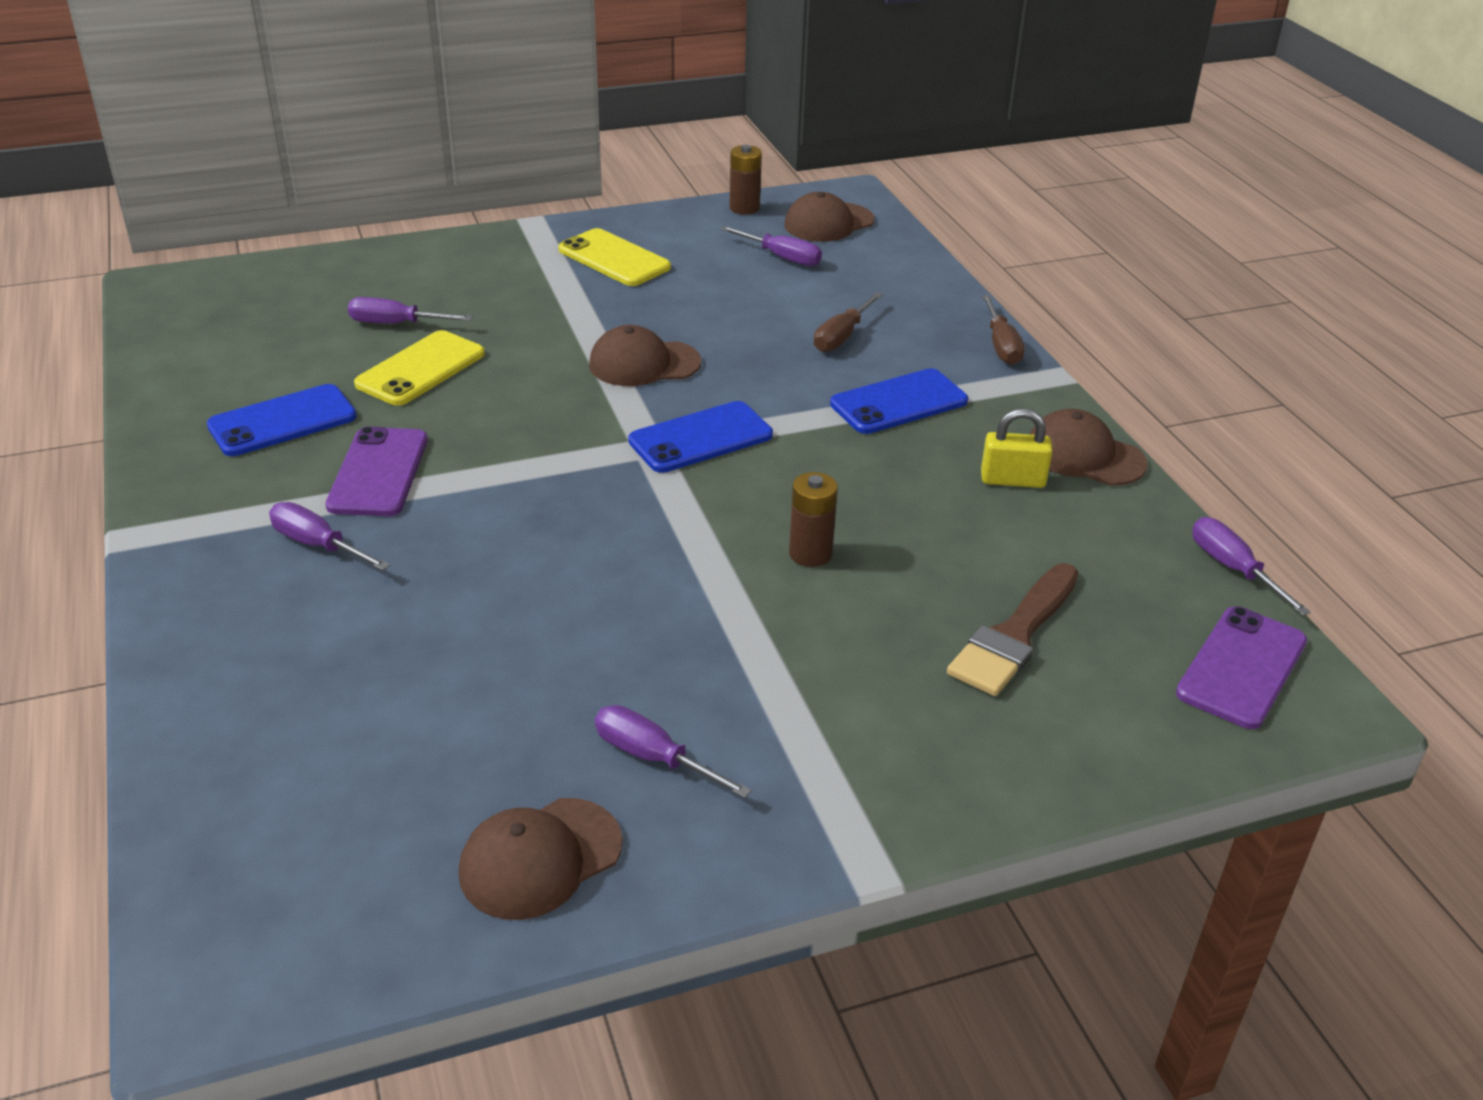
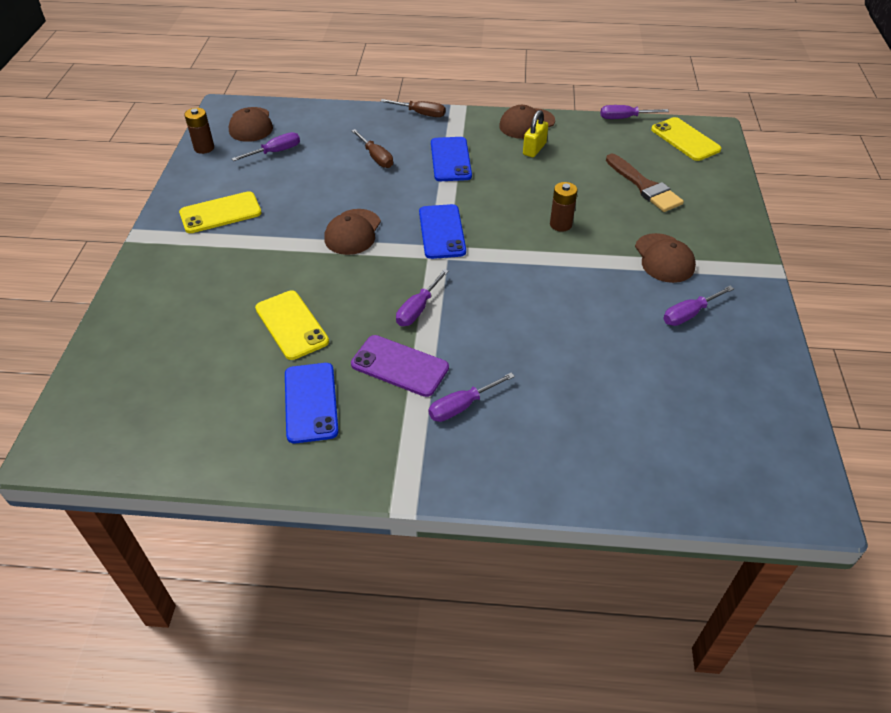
camera: 65 degrees left, 10 degrees up
purple screwdriver [348,297,473,324] -> purple screwdriver moved to [396,269,449,326]
brown cap [458,798,623,920] -> brown cap moved to [635,233,696,283]
purple phone [1176,606,1307,729] -> yellow phone [651,117,721,161]

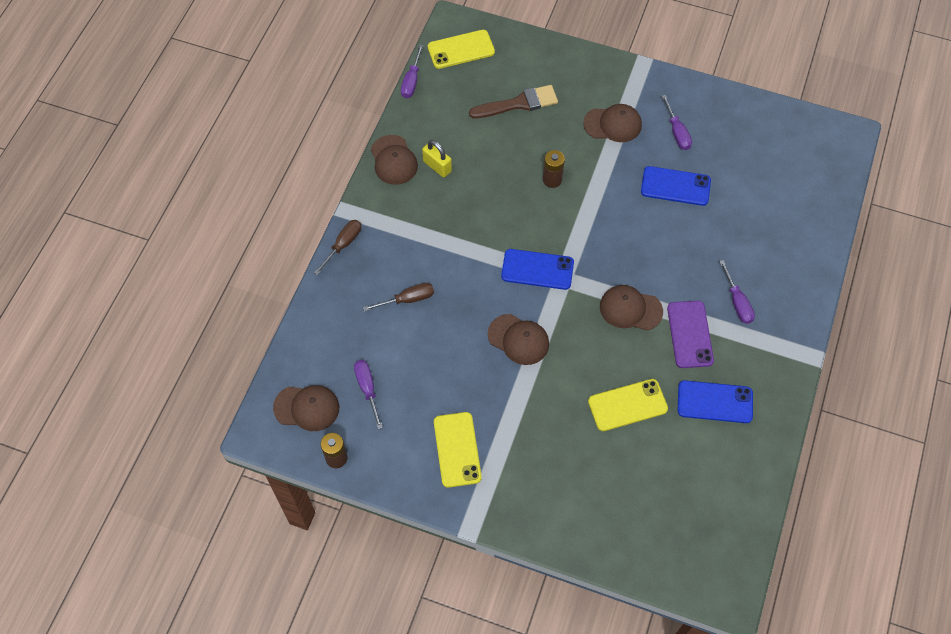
camera: 75 degrees left, 15 degrees up
purple phone [351,335,449,397] -> purple phone turned 45 degrees counterclockwise [667,301,714,368]
purple screwdriver [396,269,449,326] -> brown cap [600,285,663,331]
blue phone [431,137,472,181] -> blue phone moved to [641,166,711,206]

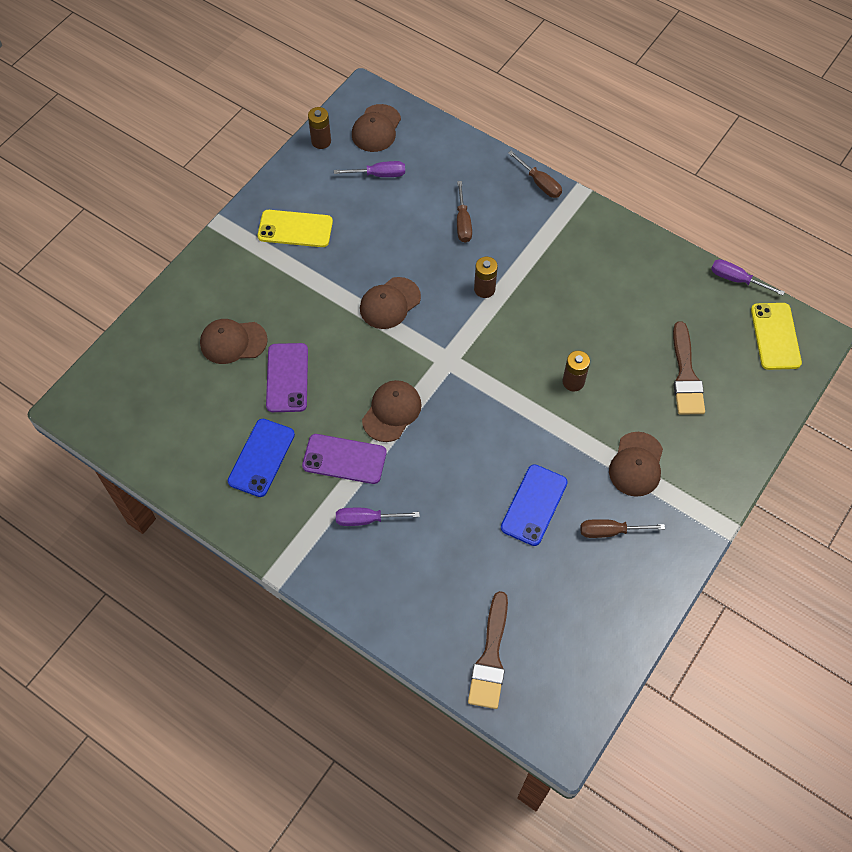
camera: 105 degrees right, 0 degrees up
brown cap [371,135,418,185] -> brown cap moved to [200,319,268,364]
yellow padlock [422,140,452,177] -> none
blue phone [501,249,574,290] -> none
yellow phone [588,379,668,431] -> purple phone [266,343,308,412]
purple screwdriver [661,95,692,150] -> brown screwdriver [580,519,665,538]
none -> brown brush [468,591,508,709]
none -> brown battery [474,257,498,298]

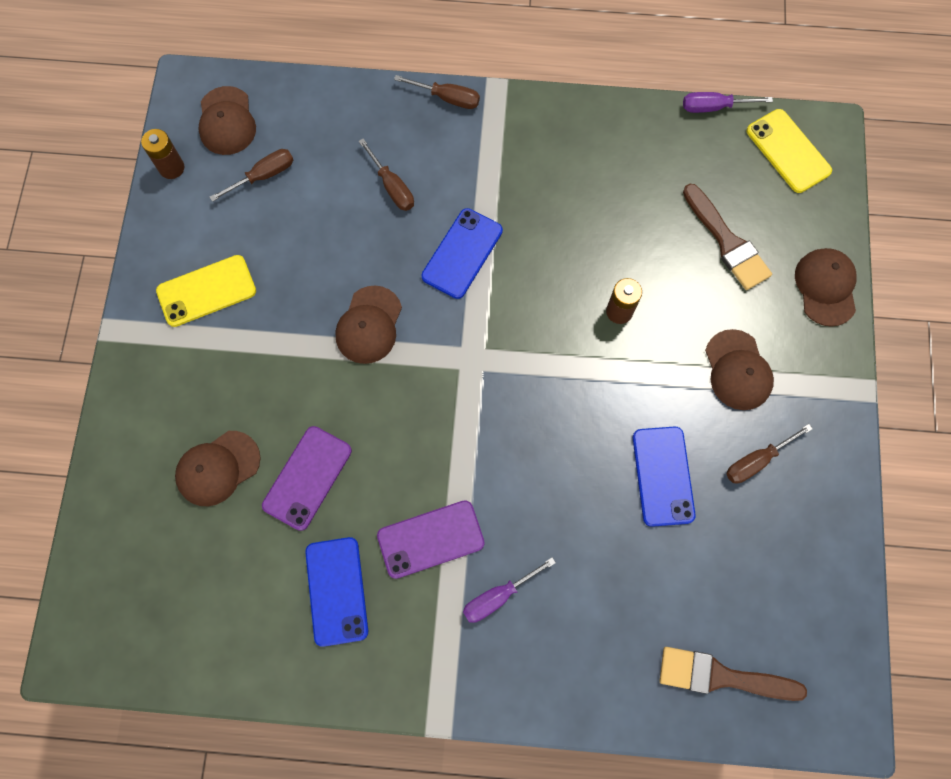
camera: 30 degrees left, 10 degrees up
purple phone [266,343,308,412] -> purple phone turned 60 degrees clockwise [262,426,352,531]
purple screwdriver [334,161,405,177] -> brown screwdriver [210,149,293,202]
brown cap [362,380,422,442] -> brown cap moved to [795,248,856,327]
brown brush [468,591,508,709] -> brown brush turned 120 degrees clockwise [660,647,807,701]
brown battery [474,257,498,298] -> blue phone [422,208,503,299]

